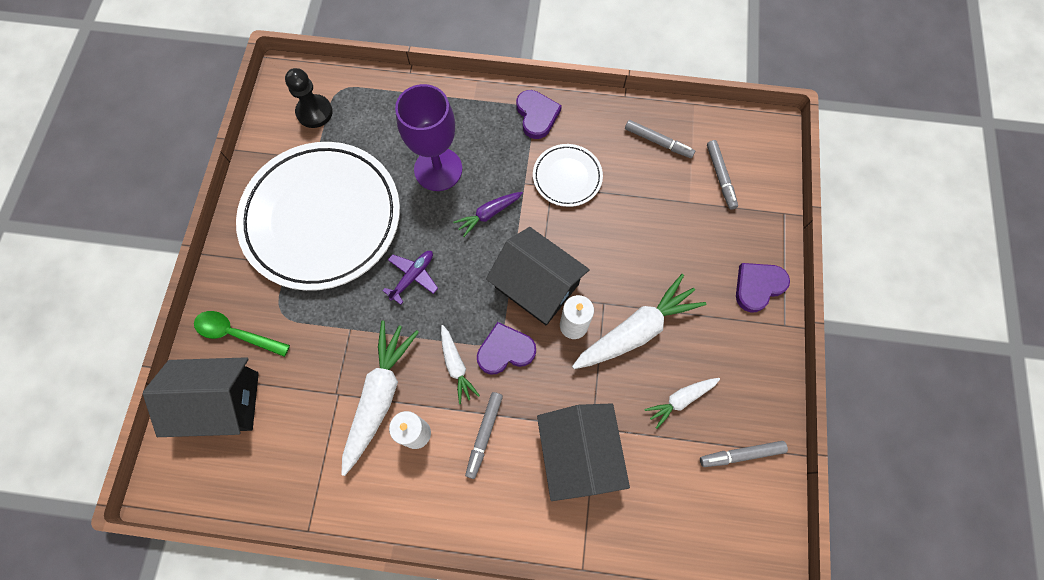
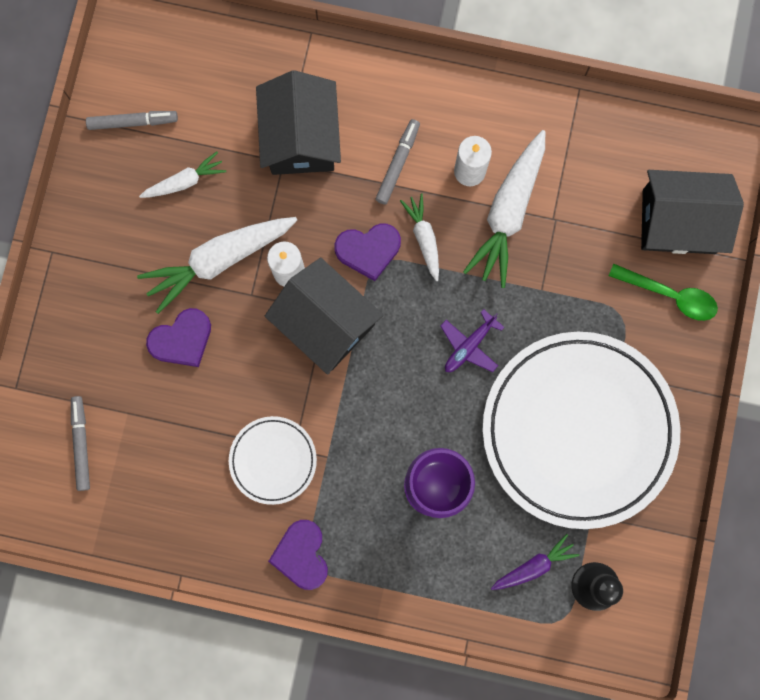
camera: 175 degrees left, 10 degrees up
purple carrot [453,192,523,237] -> purple carrot moved to [491,534,579,590]
grey marker [625,120,695,158] -> none
purple heart [736,263,790,312] -> purple heart moved to [146,308,211,367]

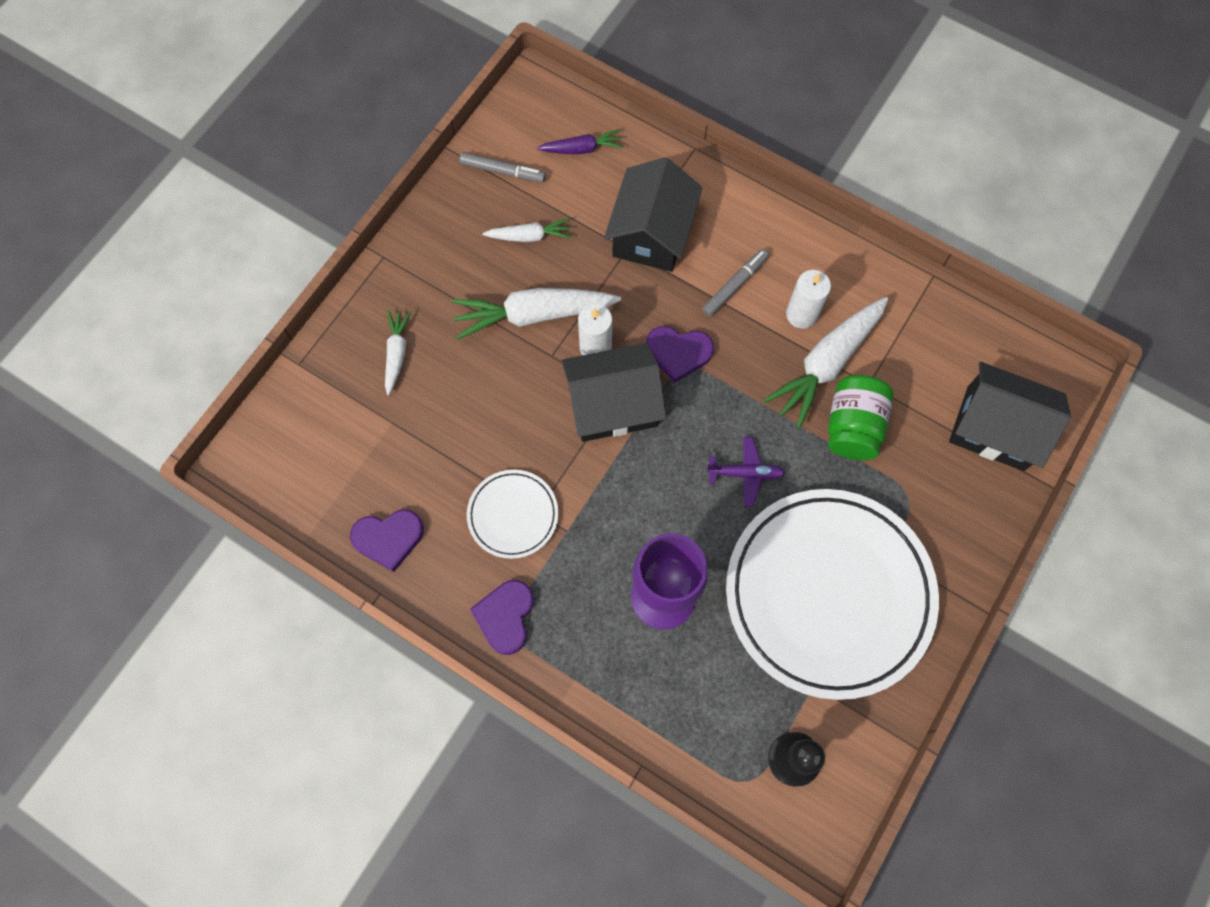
camera: 20 degrees right, 10 degrees down
grey marker [71,396,90,491] -> none
purple heart [146,308,211,367] -> purple heart moved to [350,510,424,572]
black house [265,258,383,375] -> black house turned 75 degrees counterclockwise [562,343,666,442]
white carrot [400,193,439,281] -> white carrot moved to [385,310,411,395]
purple plane [441,309,504,372] -> purple plane turned 150 degrees counterclockwise [706,437,786,507]
purple carrot [491,534,579,590] -> purple carrot moved to [537,129,623,154]
green spoon [609,264,718,321] -> none
none -> green jar [828,375,893,460]

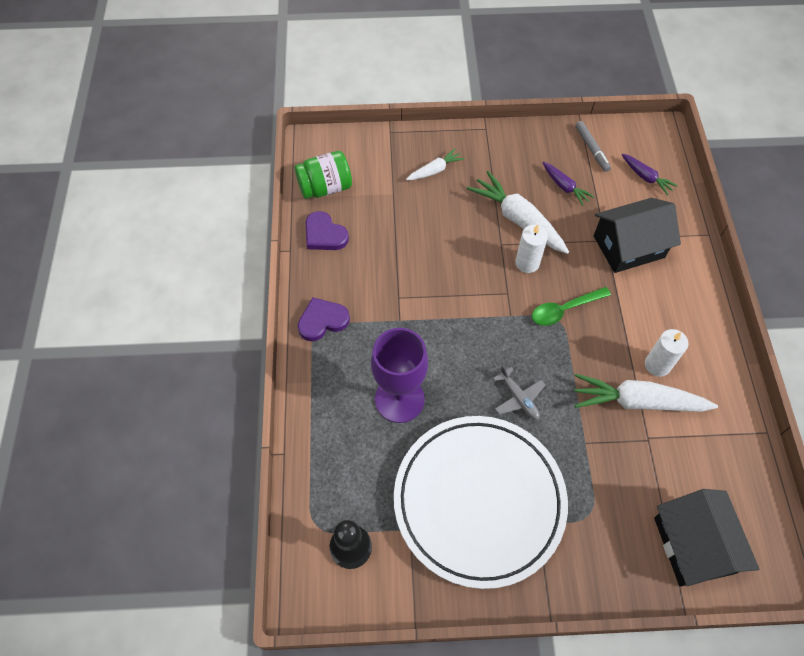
camera: 55 degrees right, 10 degrees down
white plate [467,470,558,559] -> none
white carrot [483,218,571,242] -> purple carrot [542,162,594,206]
black house [562,343,666,442] -> none
purple heart [646,326,714,383] -> green spoon [532,287,611,326]
grey marker [702,249,769,317] -> none
purple plane [706,437,786,507] -> grey plane [493,365,545,420]
green jar [828,375,893,460] -> green jar moved to [295,151,352,199]

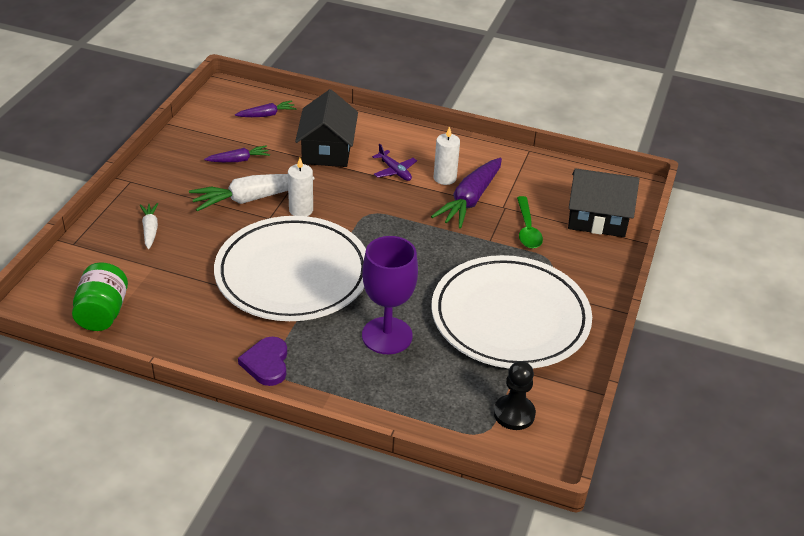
camera: 70 degrees left, 20 degrees down
purple heart [306,211,349,250] -> none
grey plane [493,365,545,420] -> none
green spoon [532,287,611,326] -> green spoon moved to [517,196,543,248]
white carrot [574,373,718,412] -> purple carrot [431,158,502,229]
grey marker [575,121,611,172] -> none
none -> white plate [214,216,366,321]
none -> purple plane [372,144,417,181]

